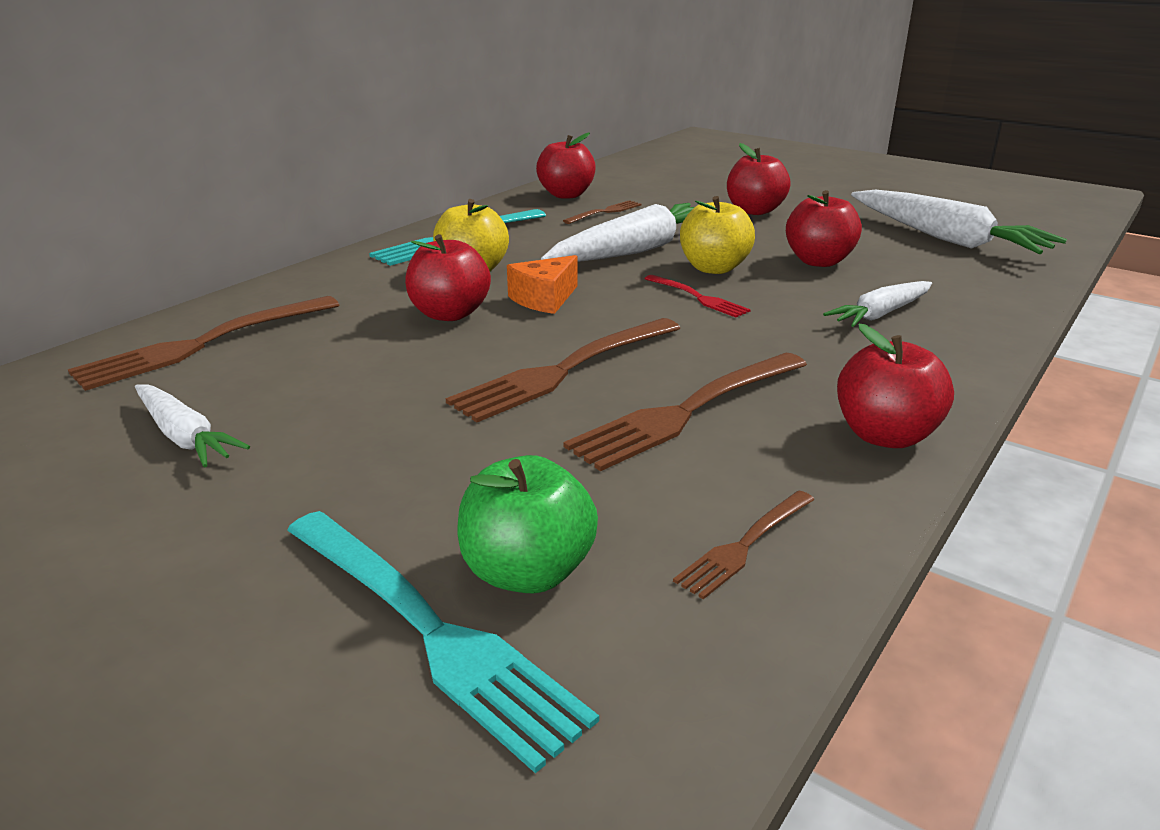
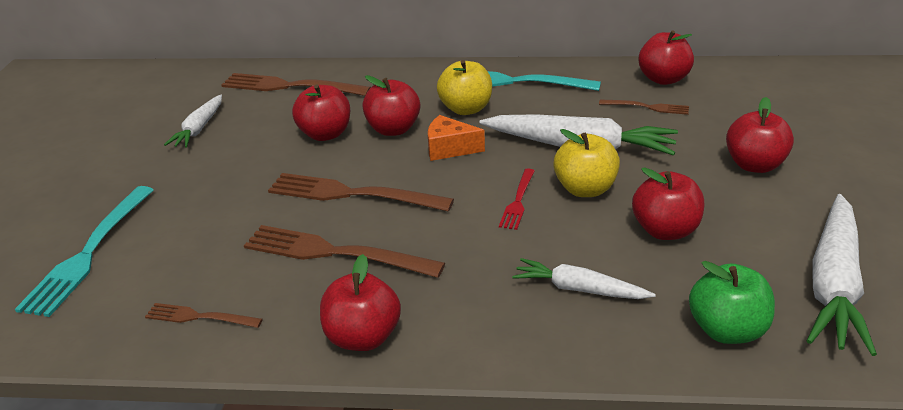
camera: 60 degrees right, 5 degrees up
green apple [457,455,598,594] -> green apple moved to [689,261,775,344]
none -> red apple [292,85,350,141]

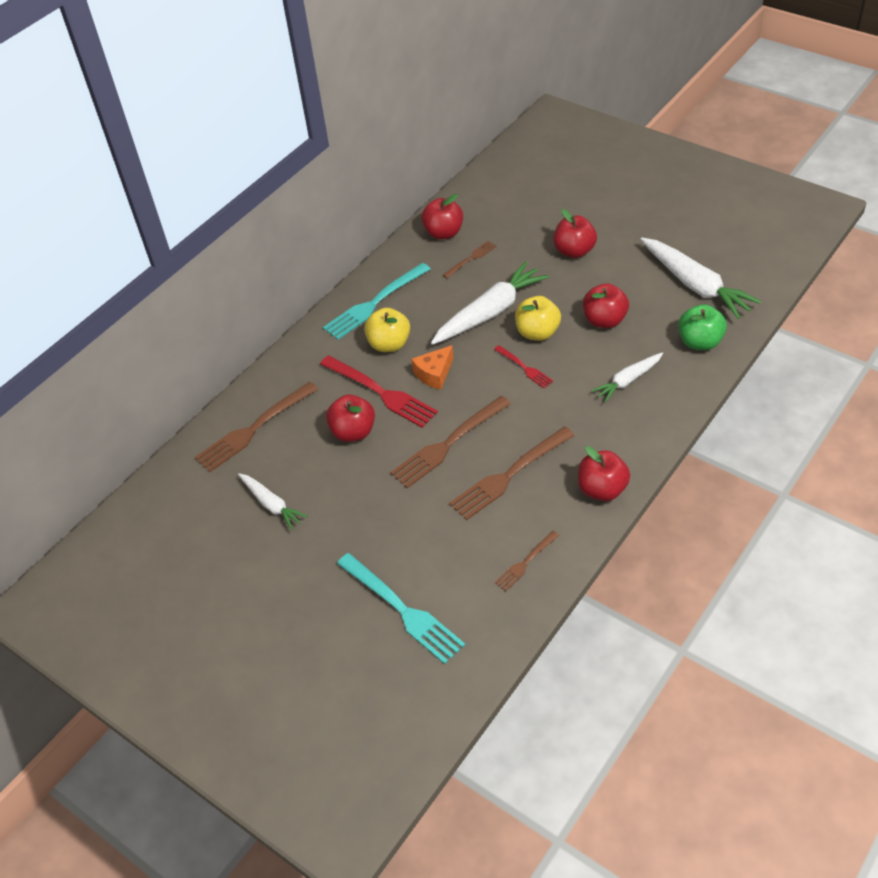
camera: 55 degrees left, 15 degrees up
red apple [362,75,420,136] -> red fork [320,355,438,428]

